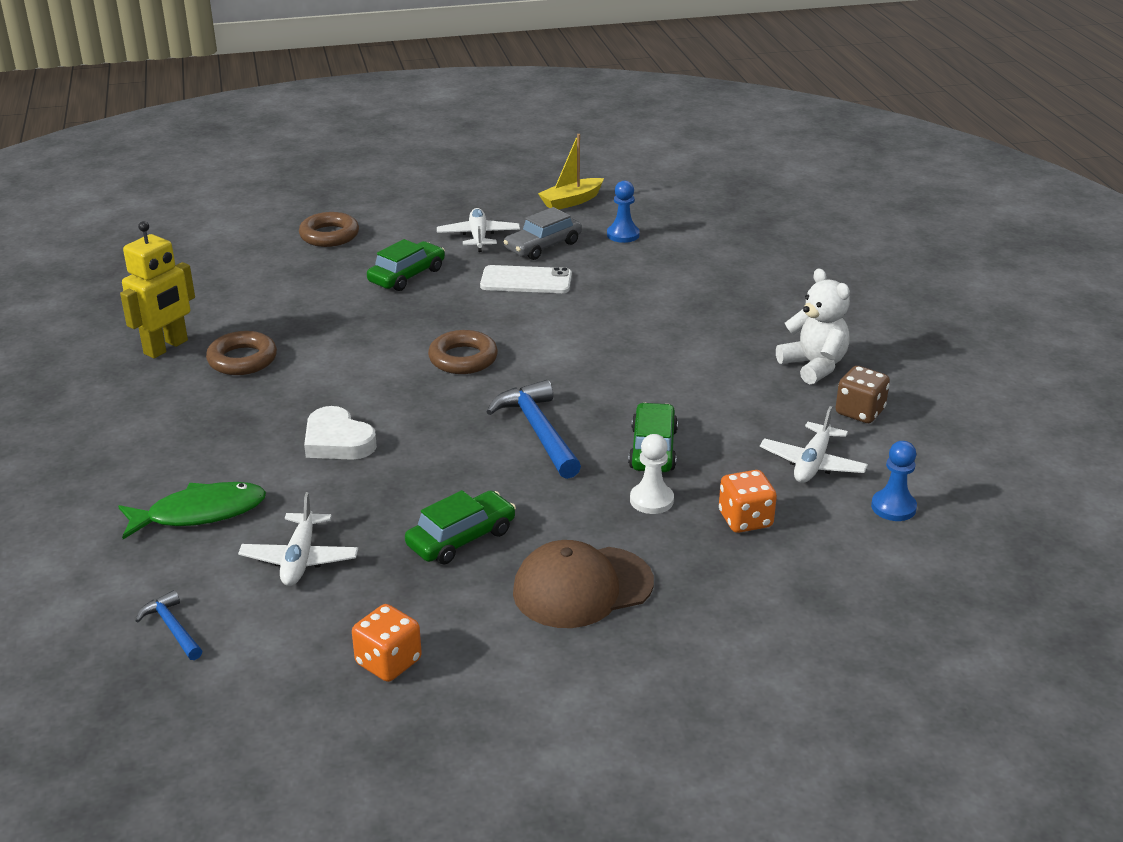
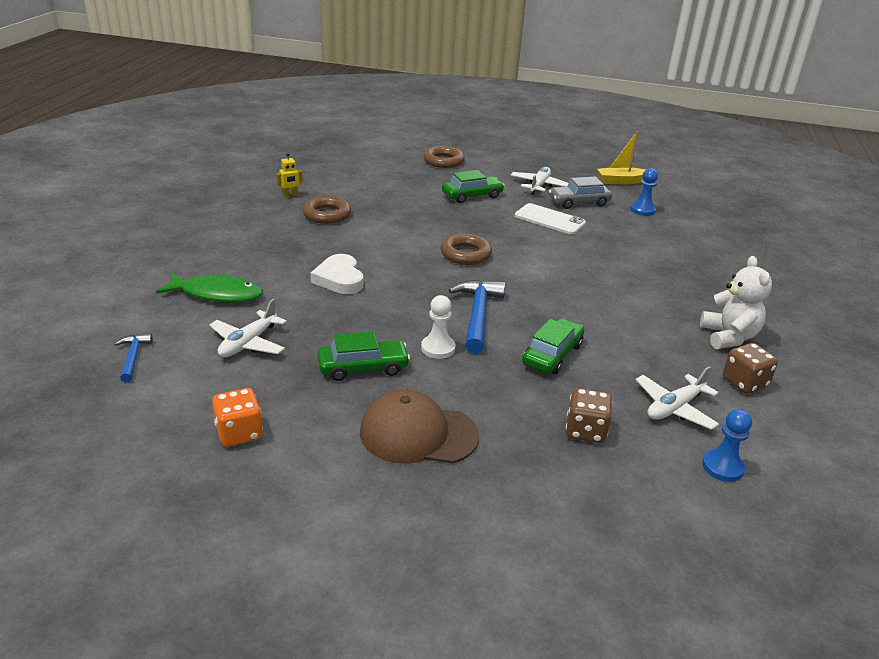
camera: 25 degrees right, 0 degrees up
yellow robot [120,221,195,358] -> yellow robot [276,153,303,198], size x0.48
white pawn [630,434,674,514] -> white pawn moved to [421,295,455,359]
orange dice [719,470,777,533] -> brown dice [566,388,612,443]

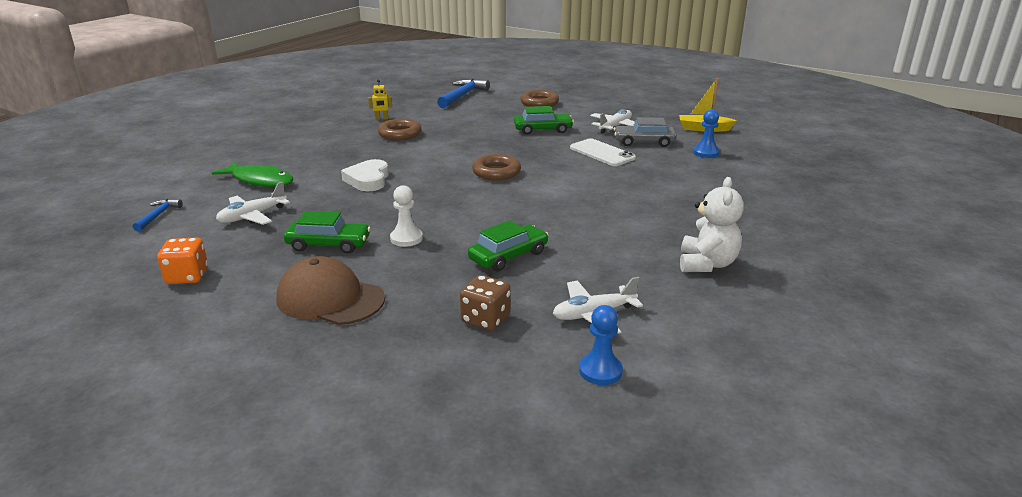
camera: 20 degrees right, 5 degrees down
blue hammer [448,280,505,354] -> blue hammer moved to [437,79,490,108]
brown dice [723,343,778,394] -> none

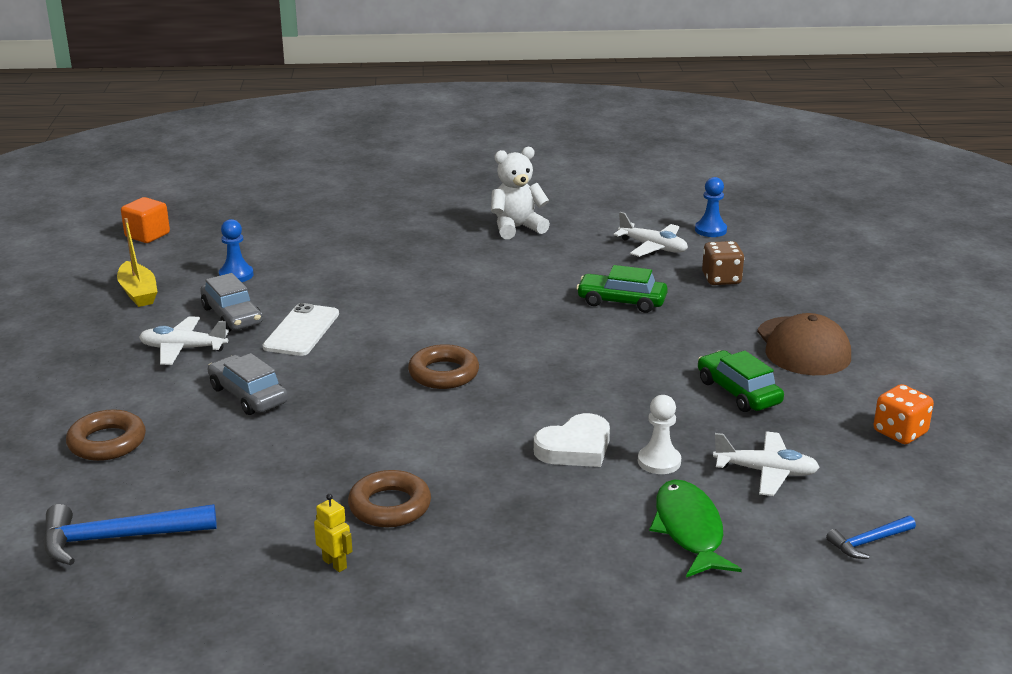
camera: 125 degrees left, 0 degrees up
white pawn [390,185,423,247] -> white pawn moved to [638,395,681,474]
green car [514,106,574,135] -> grey car [208,353,288,415]
none -> orange cube [121,197,170,243]

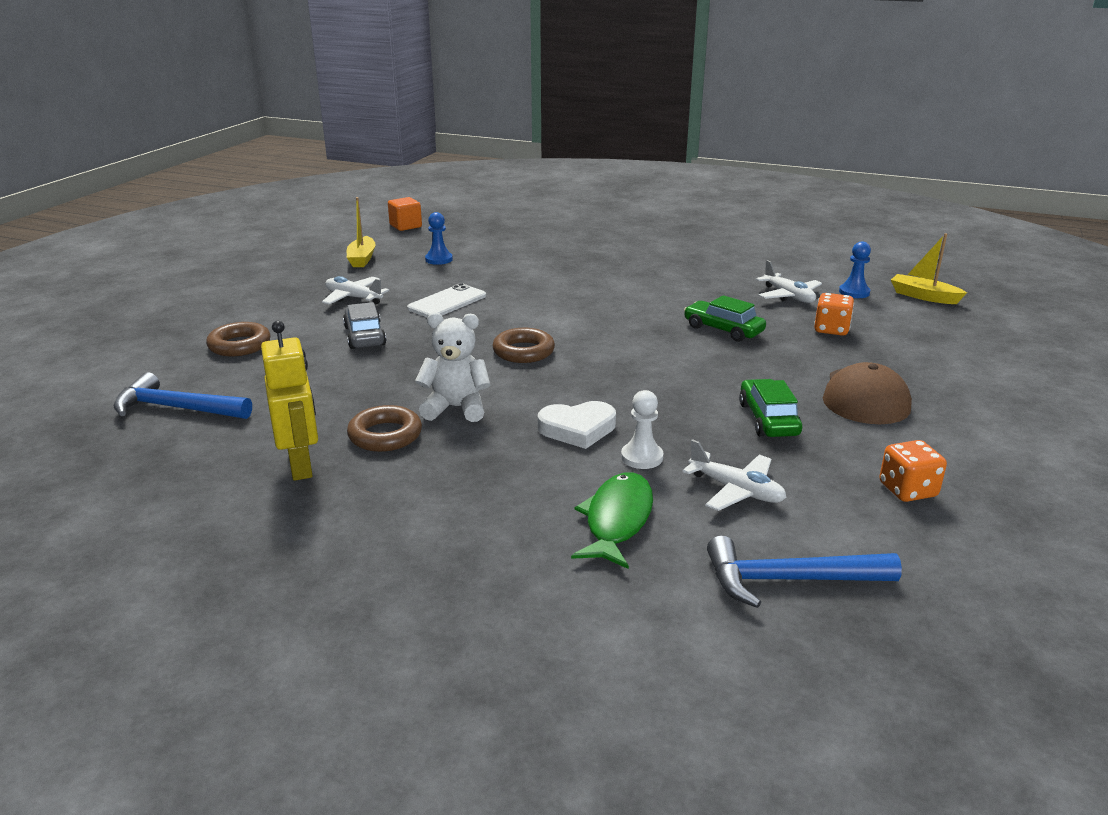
camera: 25 degrees right, 0 degrees up
grey car [200,273,262,332] -> none
yellow robot [314,494,352,572] -> yellow robot [261,321,318,481], size x2.08
white teddy bear [491,147,550,239] -> white teddy bear moved to [415,313,490,422]
brown dice [702,241,744,285] -> orange dice [814,293,854,336]
blue hammer [826,516,916,559] -> blue hammer [707,536,902,608], size x1.83
none -> yellow boat [891,233,967,304]

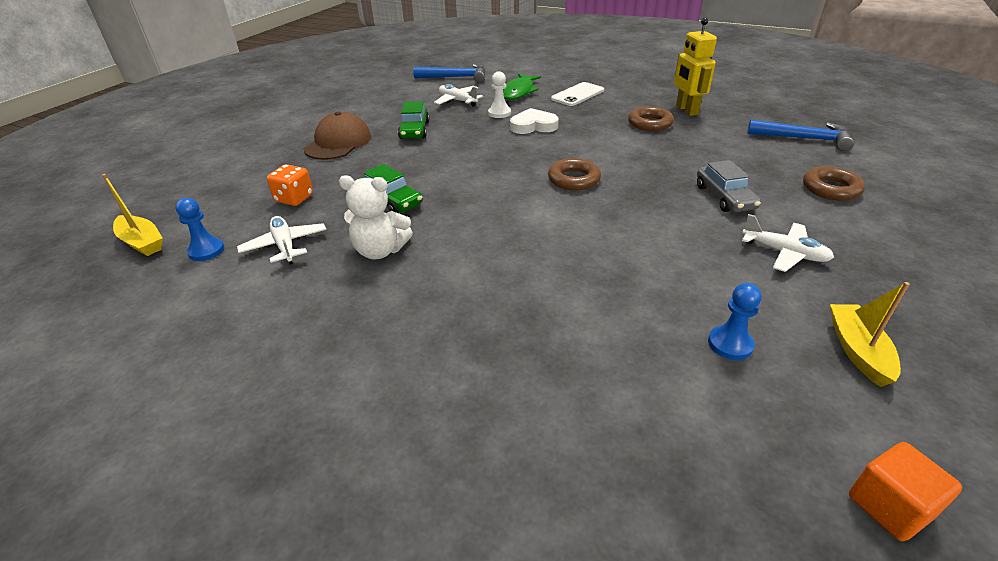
camera: 175 degrees left, 10 degrees up
white phone [407,283,486,318] -> white phone moved to [551,82,604,106]
white teddy bear [415,313,490,422] -> white teddy bear moved to [339,175,413,259]
orange dice [879,440,947,502] -> none

